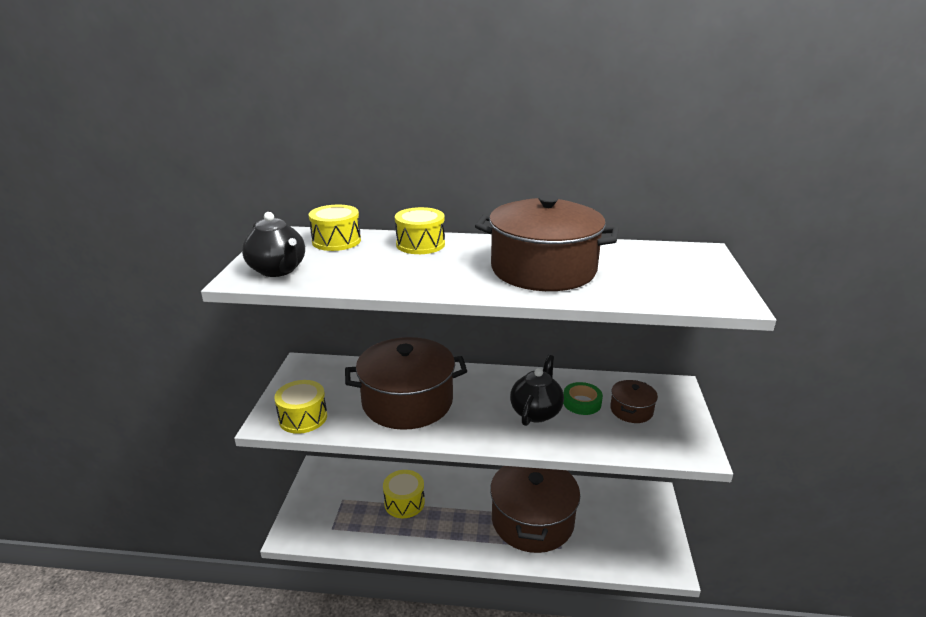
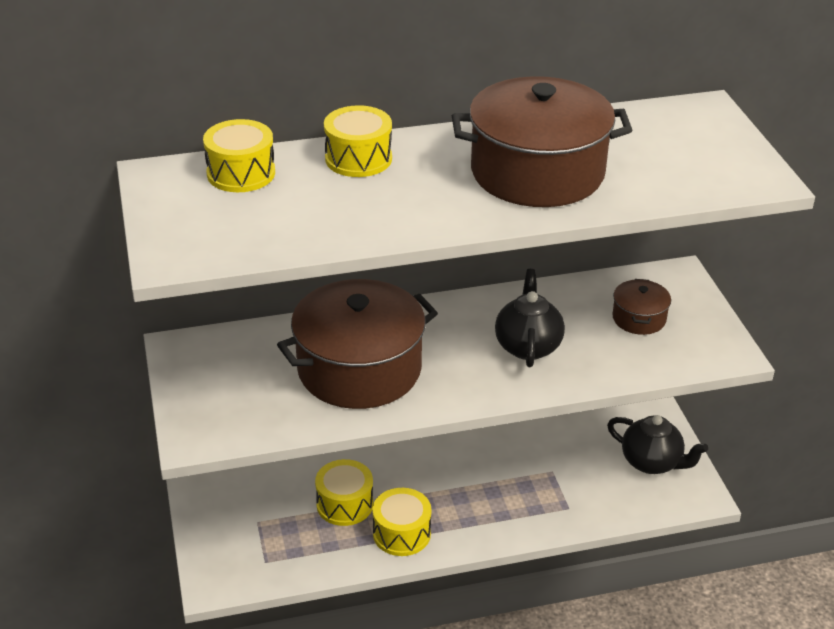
camera: 20 degrees left, 10 degrees up
black teapot [242,212,305,277] -> black teapot moved to [607,415,708,474]
yellow drum [274,380,327,434] -> yellow drum moved to [373,488,431,556]
brown pot [490,466,580,553] -> none
green tape [563,382,603,415] -> none

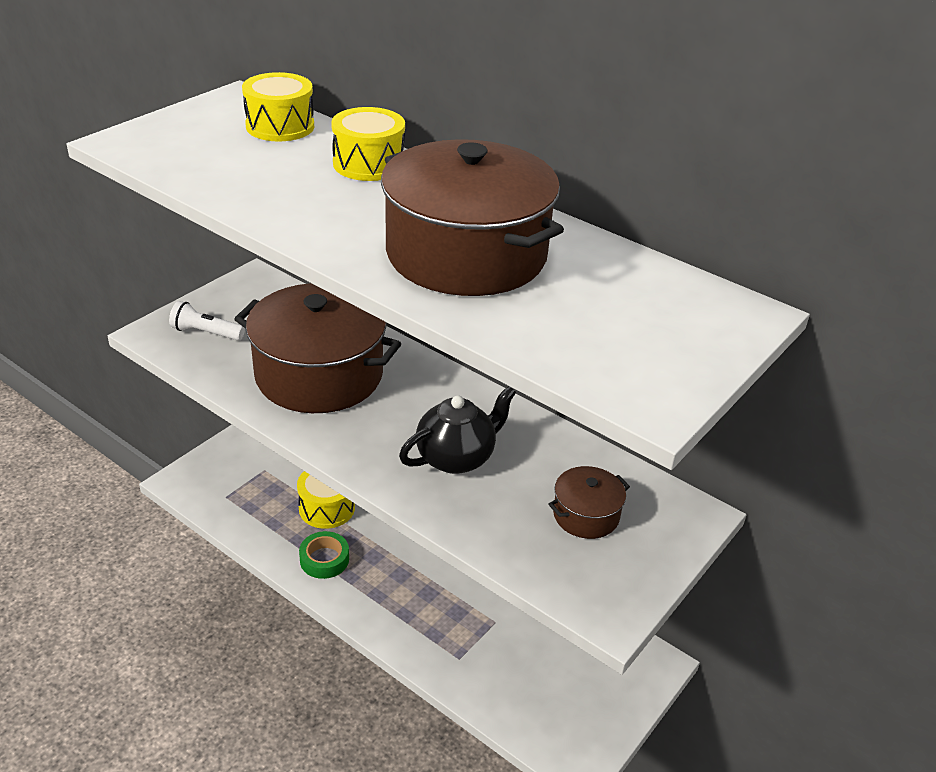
camera: 50 degrees right, 0 degrees up
yellow drum [373,488,431,556] -> green tape [299,531,349,579]
black teapot [607,415,708,474] -> none
none -> white flashlight [169,301,245,341]

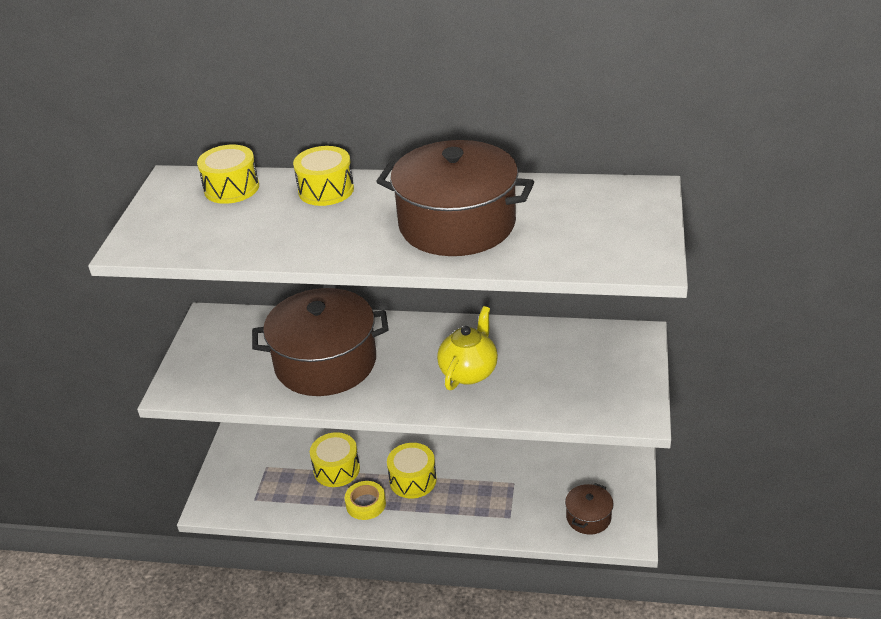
camera: 25 degrees left, 0 degrees up
white flashlight [169,301,245,341] -> none
green tape [299,531,349,579] -> yellow tape [345,481,386,520]
black teapot [399,386,516,474] -> yellow teapot [437,306,498,390]
brown pot [548,466,630,539] -> brown pot moved to [565,483,614,535]
none -> yellow drum [387,443,437,499]

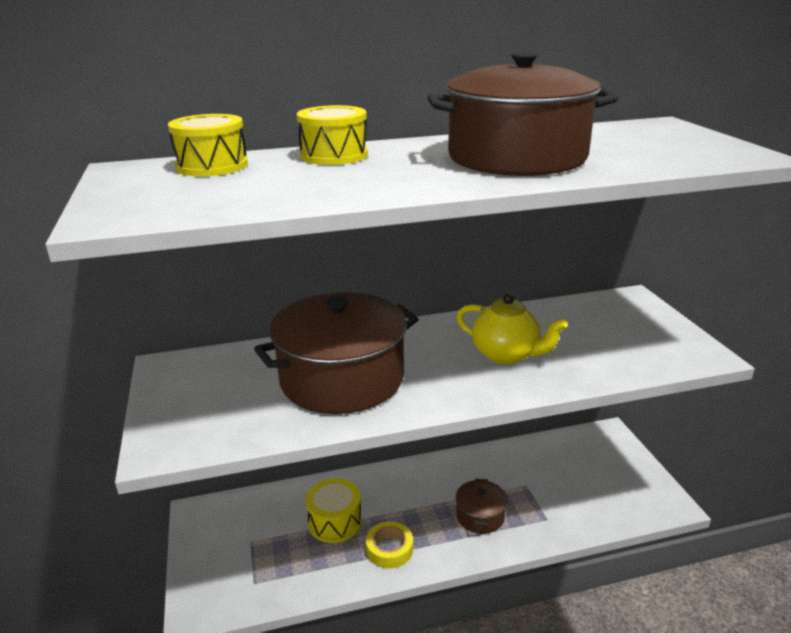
camera: 25 degrees left, 10 degrees down
yellow drum [387,443,437,499] -> none
yellow teapot [437,306,498,390] -> yellow teapot turned 120 degrees clockwise [456,293,568,364]
brown pot [565,483,614,535] -> brown pot moved to [456,479,508,534]

